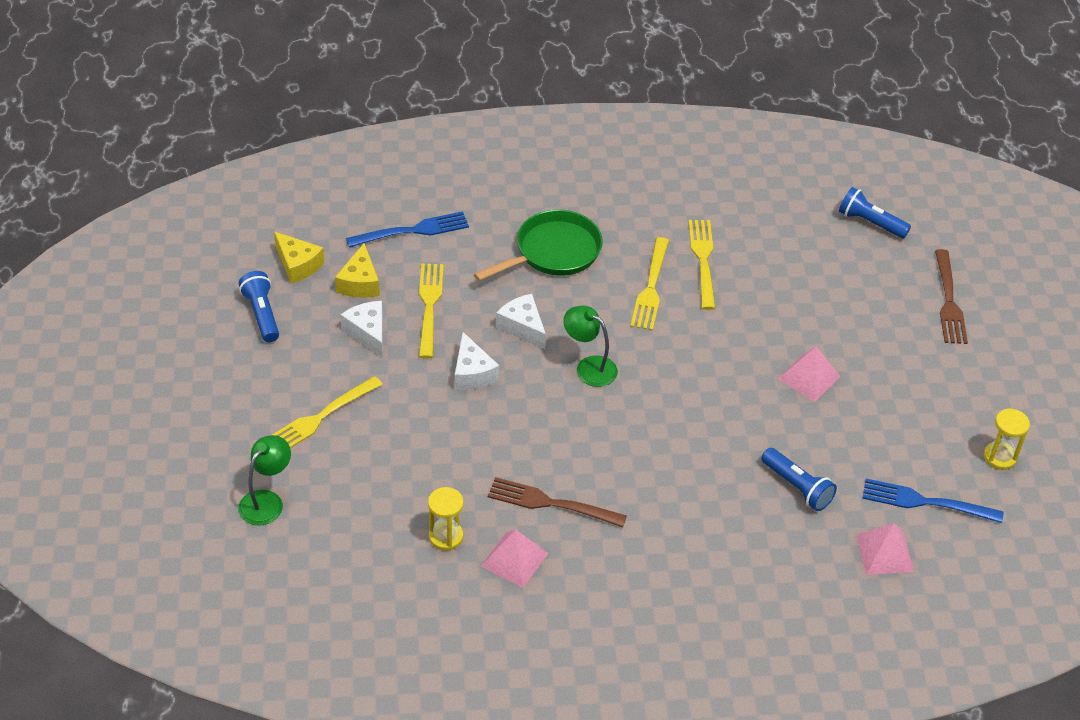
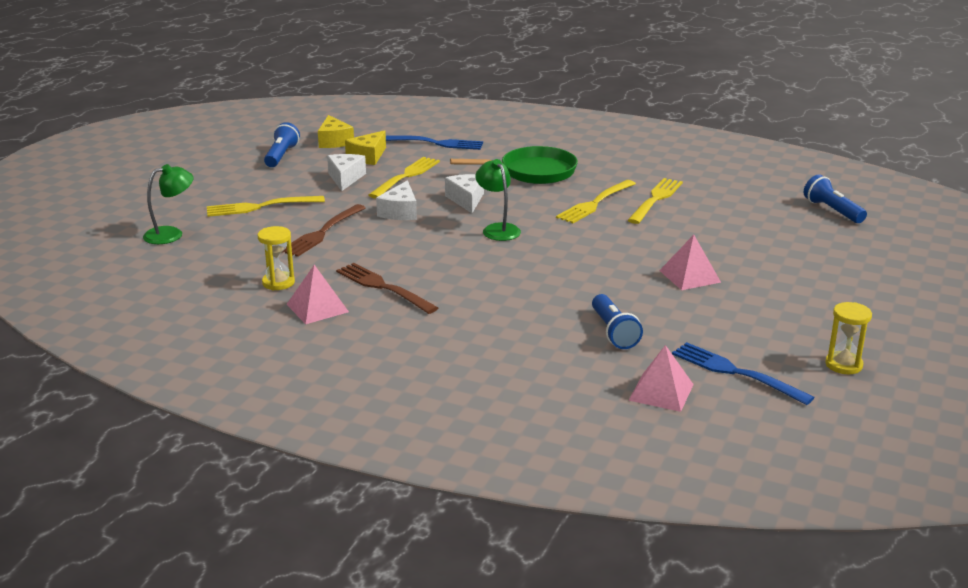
camera: 30 degrees right, 20 degrees down
brown fork [935,249,968,344] -> brown fork moved to [282,204,366,257]

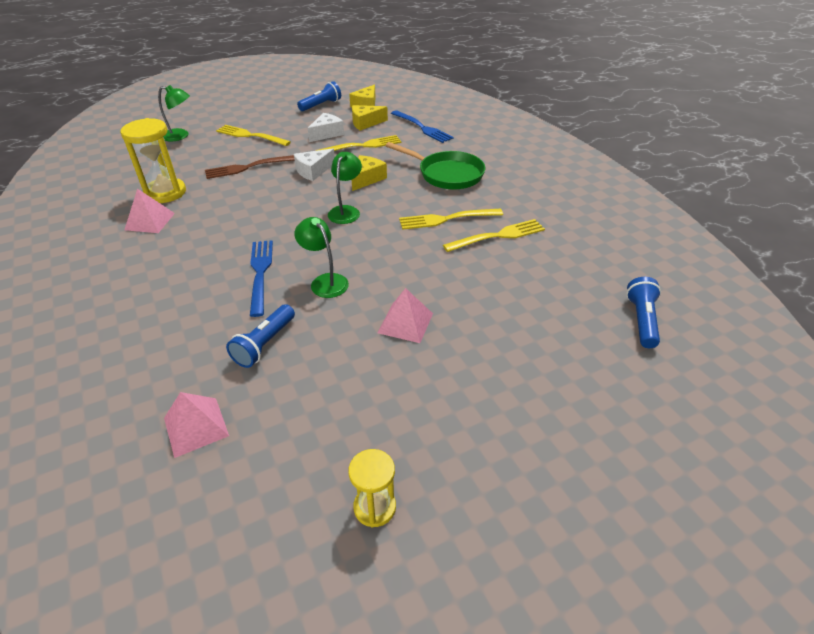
camera: 40 degrees right, 15 degrees up
yellow hourglass [257,226,295,290] -> yellow hourglass [120,118,186,203], size x1.68
brown fork [336,263,438,314] -> none
white cheese [445,174,484,213] -> yellow cheese [352,155,387,191]
blue fork [672,342,815,405] -> blue fork moved to [250,240,273,317]
none -> green lamp [294,217,349,298]

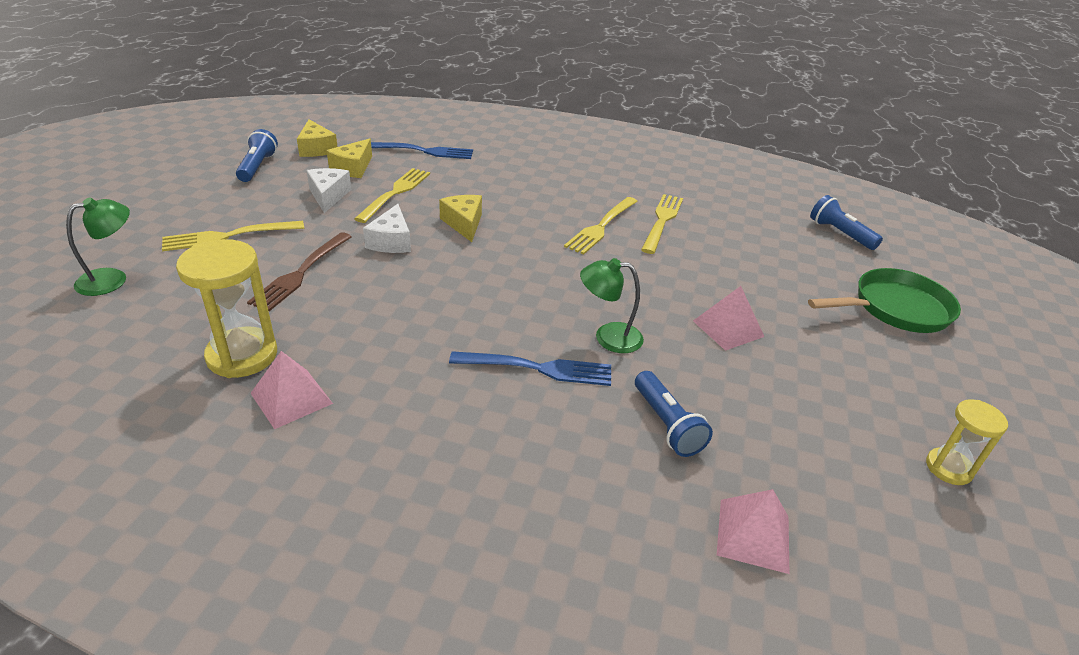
camera: 50 degrees left, 5 degrees down
blue fork [250,240,273,317] -> blue fork turned 150 degrees clockwise [449,351,611,386]
green lamp [328,152,362,224] -> none
green pan [386,142,485,190] -> green pan moved to [808,268,961,333]

